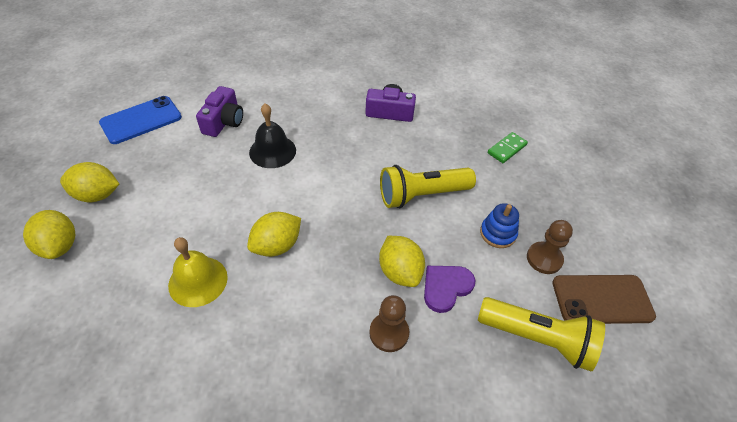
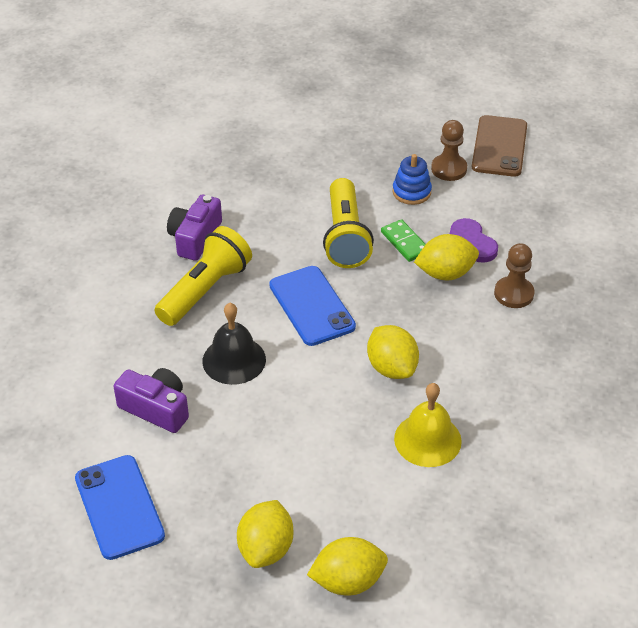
camera: 75 degrees left, 5 degrees down
yellow flashlight [478,297,605,372] -> yellow flashlight moved to [154,226,252,326]
green domino [488,132,528,163] -> green domino moved to [381,219,426,262]
none -> blue phone [269,266,356,346]

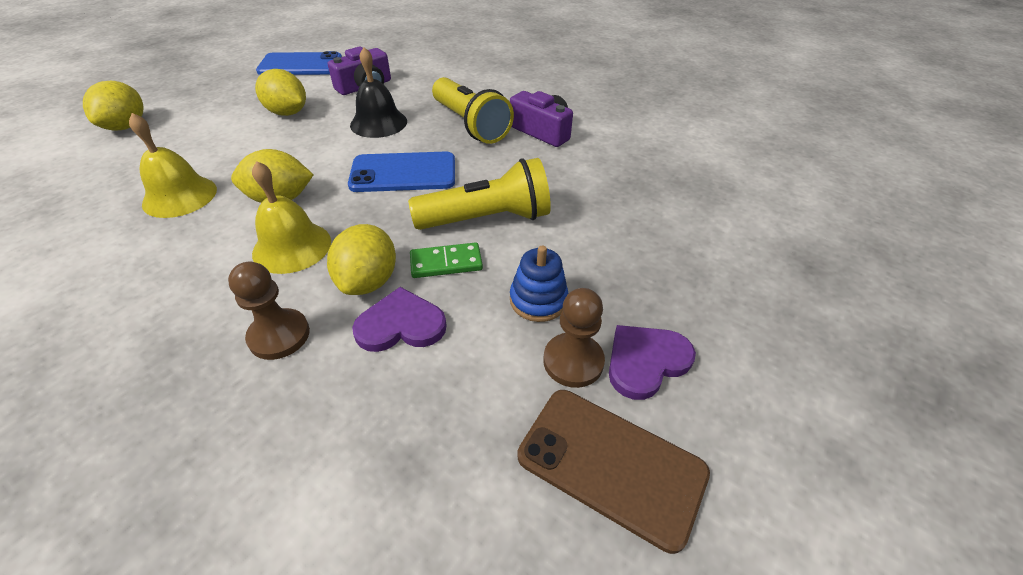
camera: 110 degrees right, 0 degrees up
yellow lemon [237,500,293,568] -> yellow lemon moved to [255,69,306,116]
yellow flashlight [323,178,374,268] -> yellow flashlight turned 150 degrees clockwise [408,158,551,230]
none -> yellow bell [252,161,331,274]
none -> purple heart [609,325,696,400]

